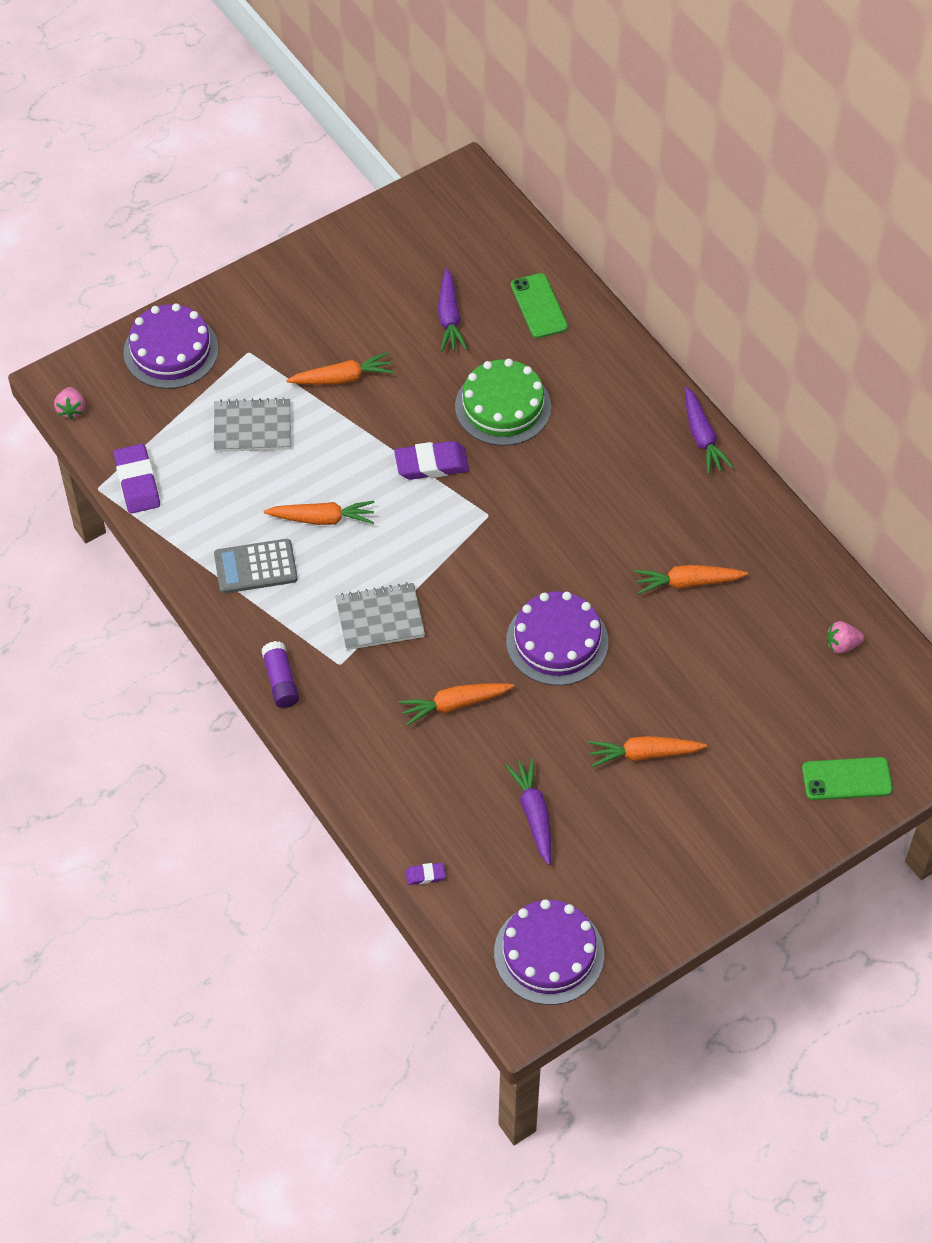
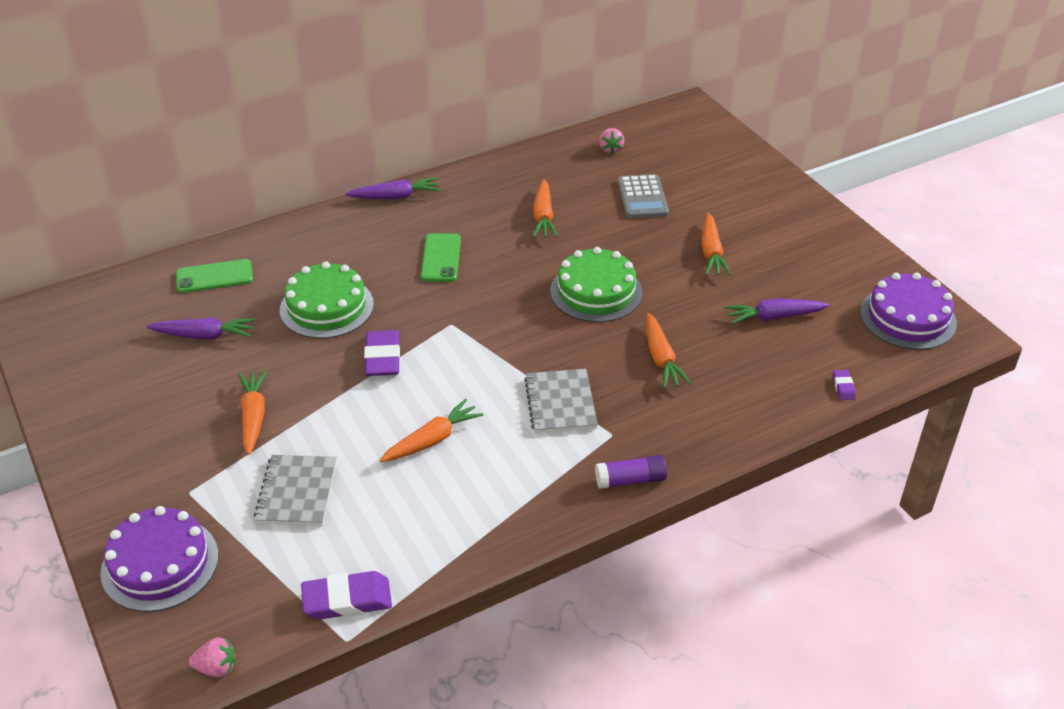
camera: 85 degrees left, 15 degrees down
grey calculator [214,539,298,594] -> grey calculator moved to [617,174,669,218]
orange carrot [264,501,374,525] -> orange carrot turned 45 degrees clockwise [379,399,483,462]
purple cake [506,591,608,686] -> green cake [550,247,643,322]
green phone [802,757,893,800] -> green phone moved to [421,233,461,282]

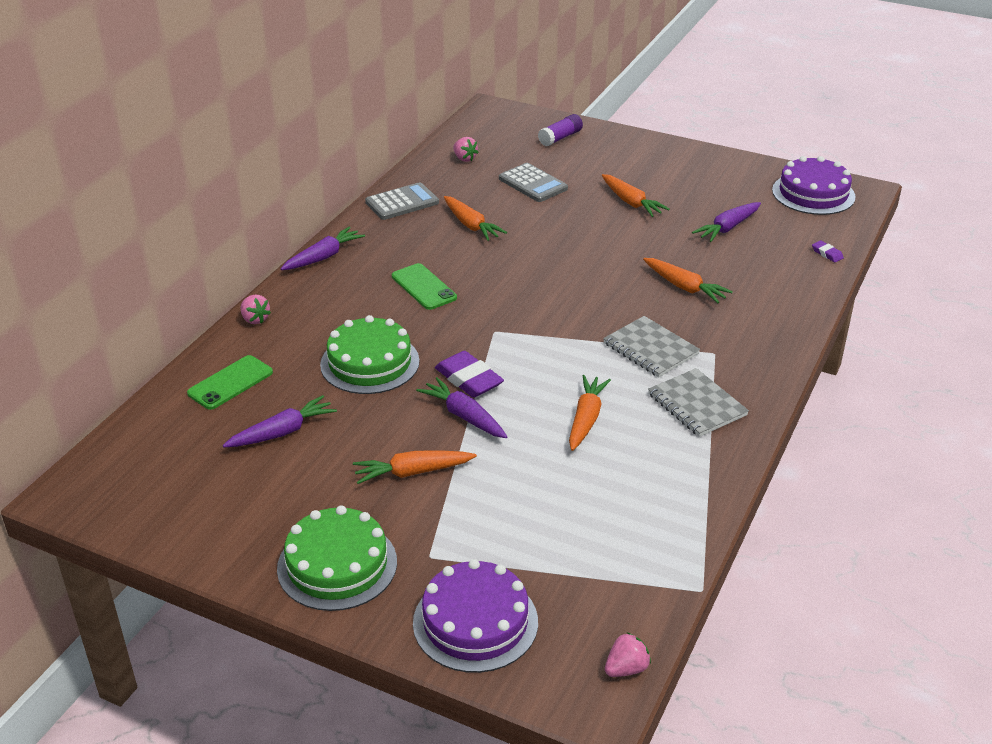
camera: 35 degrees left, 5 degrees down
orange carrot [238,370,267,455] -> orange carrot turned 60 degrees counterclockwise [353,450,477,484]
grey notebook [254,455,337,526] -> grey notebook moved to [648,368,749,437]
purple eraser [301,571,392,620] -> none
green cake [550,247,643,322] -> green cake moved to [277,505,397,611]
purple glue stick [595,455,667,489] -> purple glue stick moved to [538,114,583,146]
none -> pink strawberry [241,294,271,324]
none -> grey calculator [365,182,439,220]
none -> purple carrot [416,377,508,438]

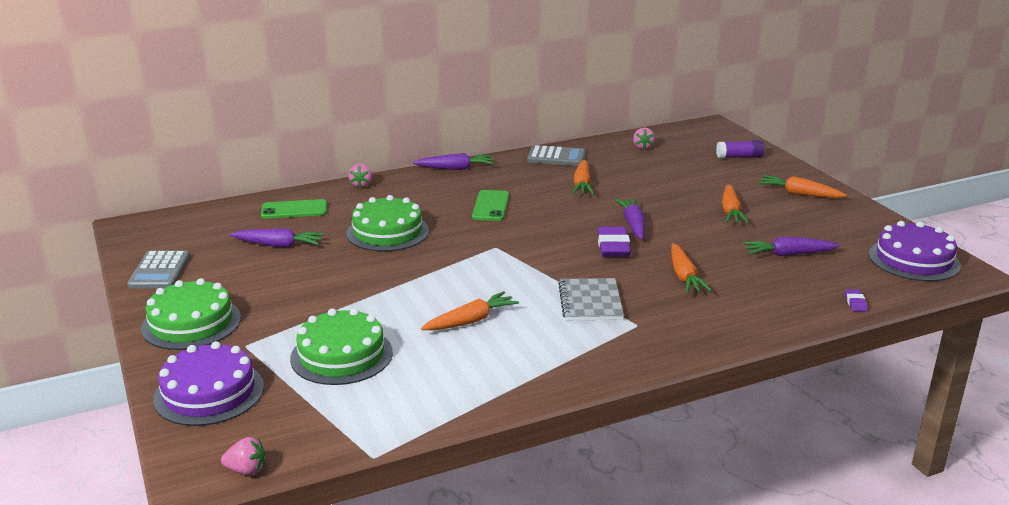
camera: 40 degrees right, 10 degrees down
orange carrot [353,450,477,484] -> orange carrot moved to [759,175,847,198]
purple carrot [416,377,508,438] -> purple carrot moved to [615,198,645,240]
purple eraser [435,351,504,398] -> purple eraser moved to [598,227,631,257]
grey calculator [499,163,568,202] -> grey calculator moved to [127,250,190,289]
grey notebook [648,368,749,437] -> none
none -> green cake [290,308,393,385]

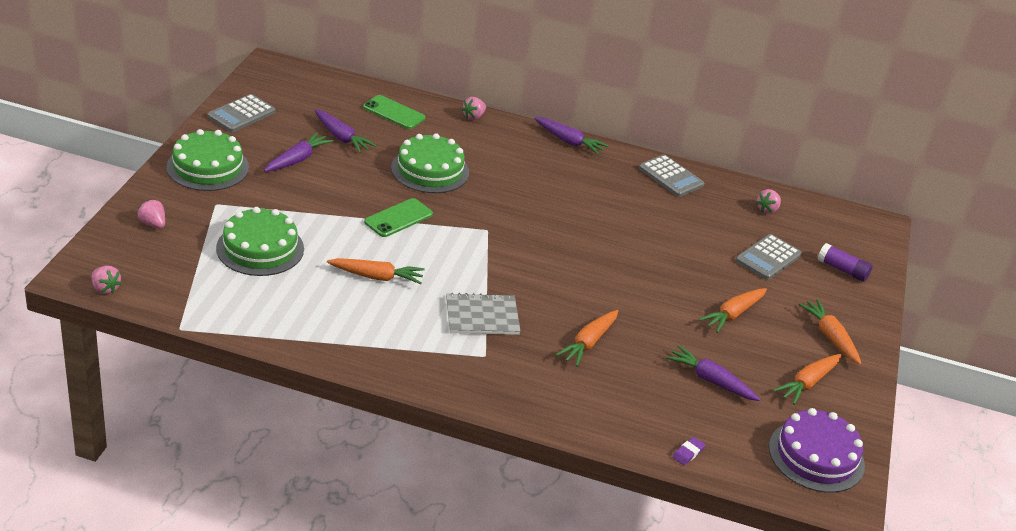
camera: 35 degrees right, 10 degrees up
purple cake [153,341,264,426] -> pink strawberry [137,200,165,228]
green phone [472,190,509,221] -> green phone moved to [364,198,433,237]
grey notebook [558,278,624,320] -> grey notebook turned 45 degrees clockwise [446,293,520,335]
orange carrot [572,160,594,195] -> orange carrot moved to [774,354,842,405]
purple eraser [598,227,631,257] -> none
purple carrot [615,198,645,240] -> purple carrot moved to [264,132,334,172]
none -> grey calculator [736,234,802,280]

